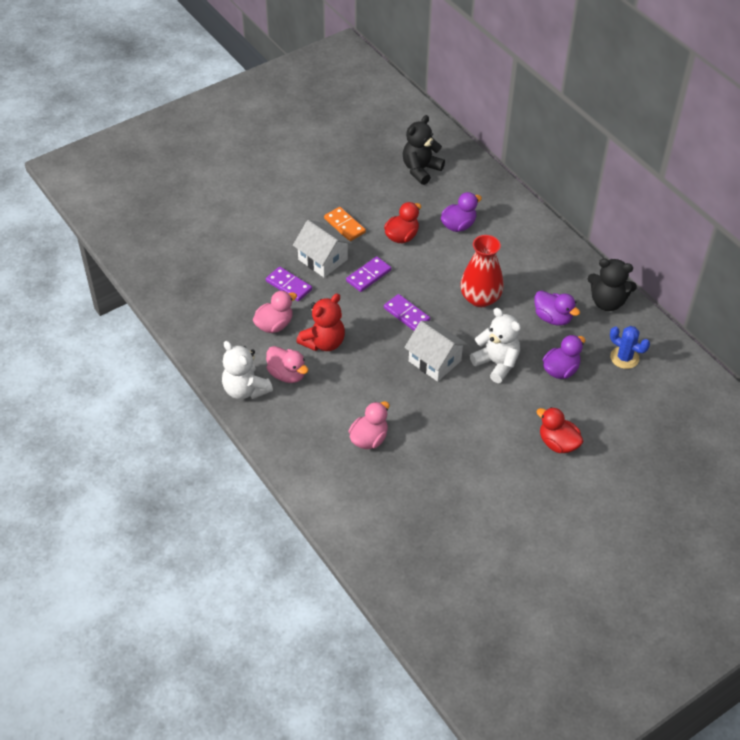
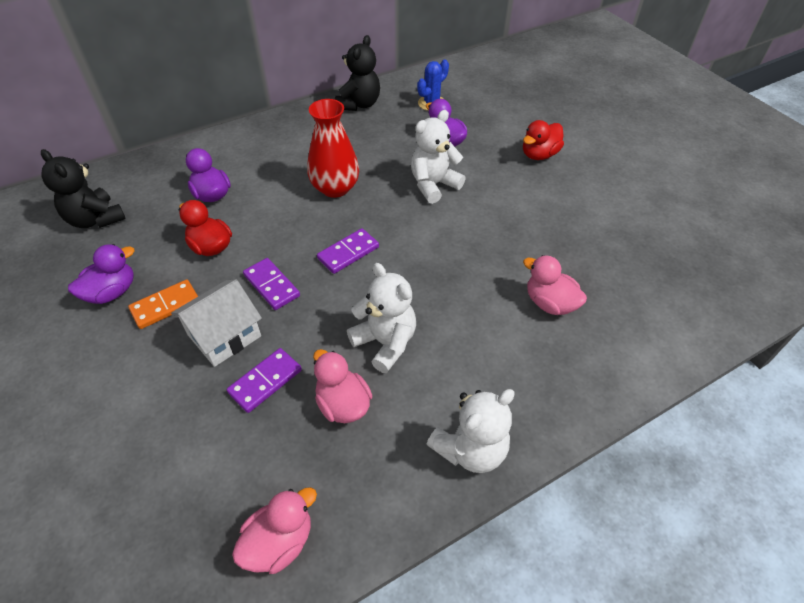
camera: 85 degrees left, 0 degrees up
pink duck [266,346,309,383] -> pink duck moved to [232,487,317,574]
red teddy bear [296,293,345,351] -> white teddy bear [347,263,416,373]
white house [404,321,468,382] -> none
purple duck [535,290,580,326] -> purple duck moved to [68,244,135,304]

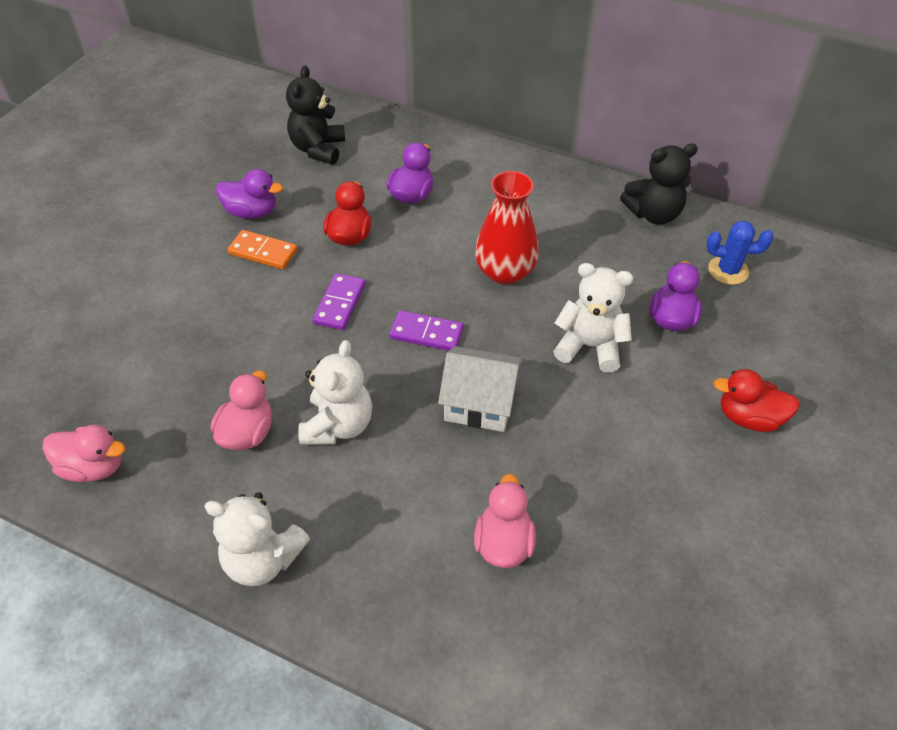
camera: 55 degrees right, 0 degrees up
white house [171,279,262,367] -> white house moved to [438,346,523,432]
purple domino [227,348,302,413] -> none

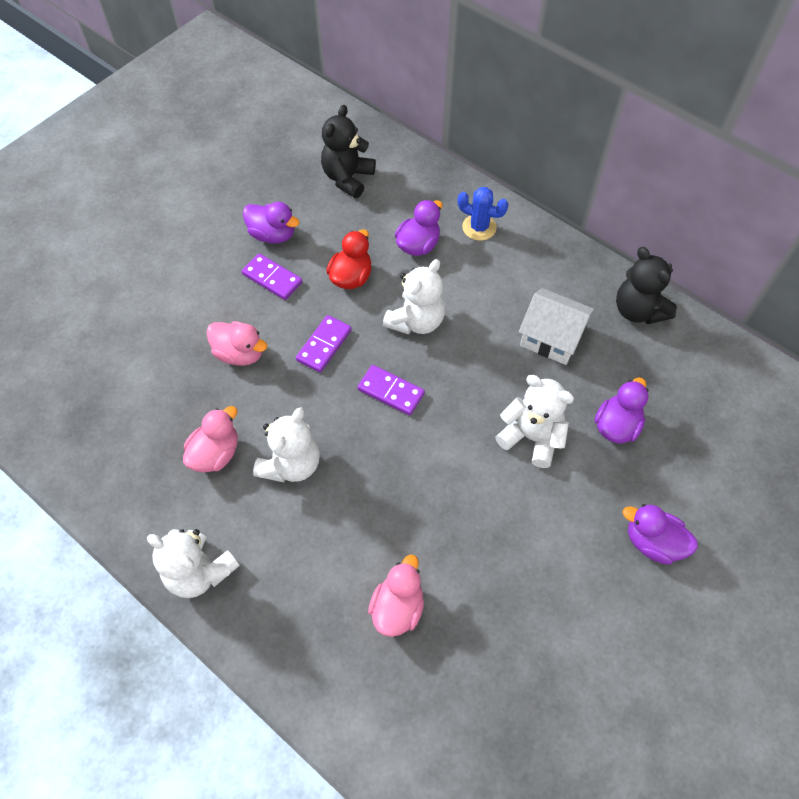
camera: 15 degrees right, 10 degrees up
pink duck [42,425,125,482] -> pink duck moved to [206,321,267,366]
orange domino [227,230,298,269] -> purple domino [242,253,302,300]
white house [438,346,523,432] -> white house moved to [519,288,595,365]
red vase [475,171,539,285] -> none
black teddy bear [620,143,698,225] -> black teddy bear turned 60 degrees clockwise [616,247,677,324]
blue cactus [707,221,774,285] -> blue cactus moved to [458,187,508,241]
red duck [713,369,800,432] -> purple duck [623,504,698,565]
none -> white teddy bear [383,259,445,335]

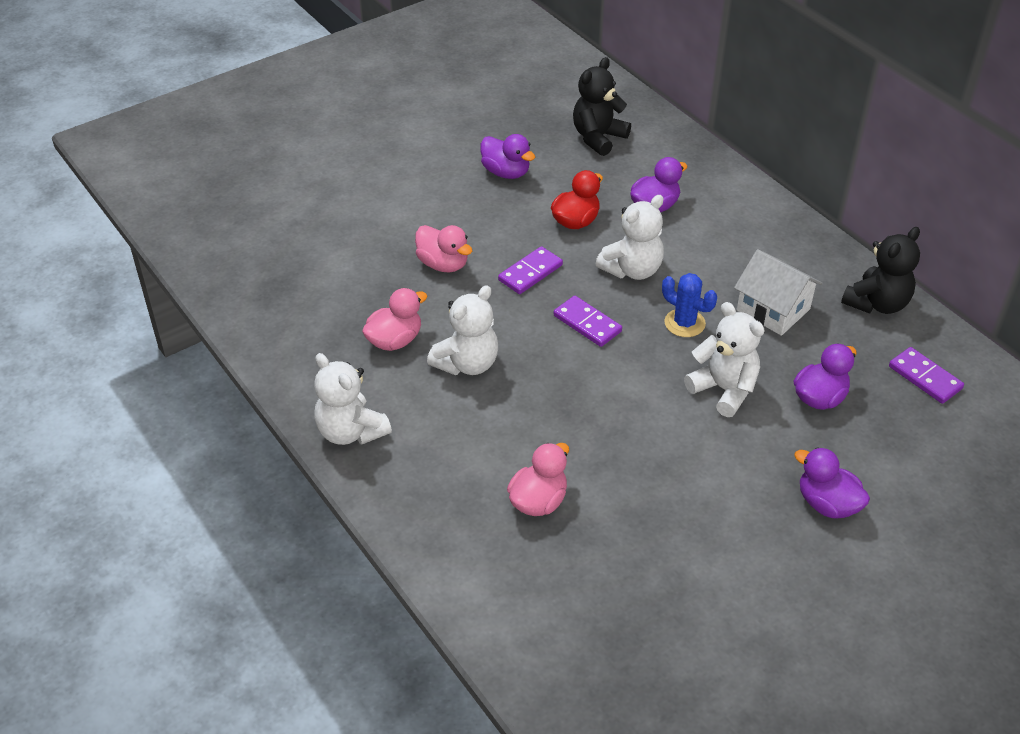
camera: 15 degrees right, 15 degrees down
purple domino [242,253,302,300] -> purple domino moved to [889,347,964,404]
blue cactus [458,187,508,241] -> blue cactus moved to [662,273,717,337]
black teddy bear [616,247,677,324] -> black teddy bear turned 120 degrees counterclockwise [841,227,920,314]

